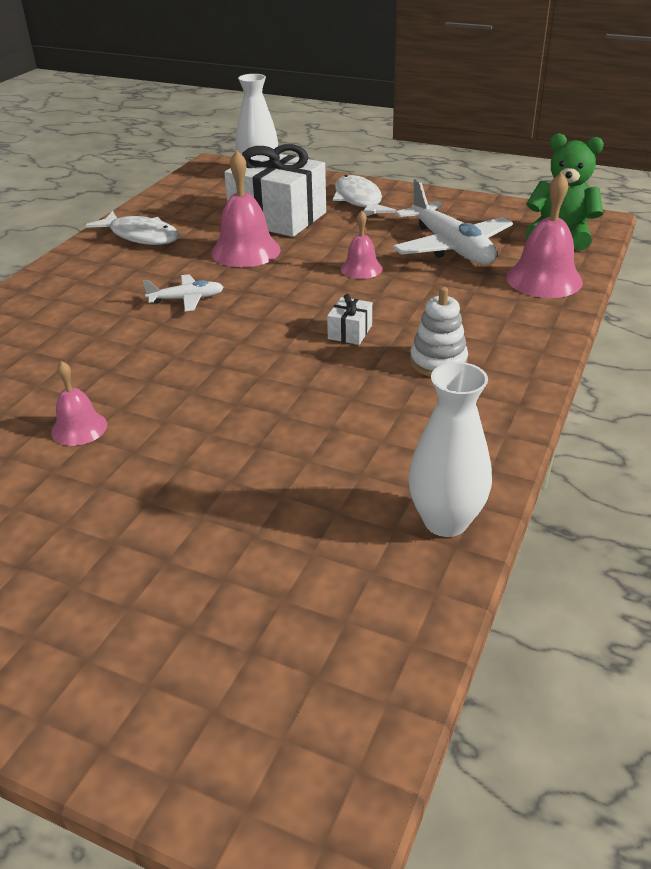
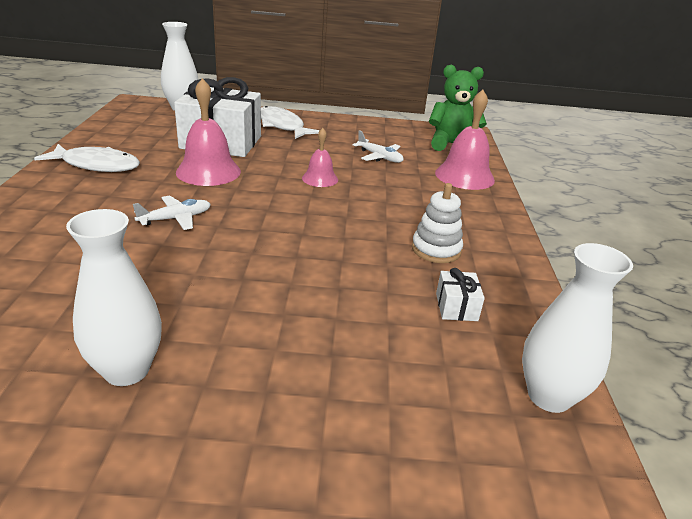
camera: 25 degrees left, 5 degrees down
pink bell [51,361,107,446] -> white vase [66,209,162,386]
white gift [327,294,372,345] -> white gift moved to [436,268,485,321]
white plane [392,179,513,265] -> white plane [353,130,404,163], size x0.51

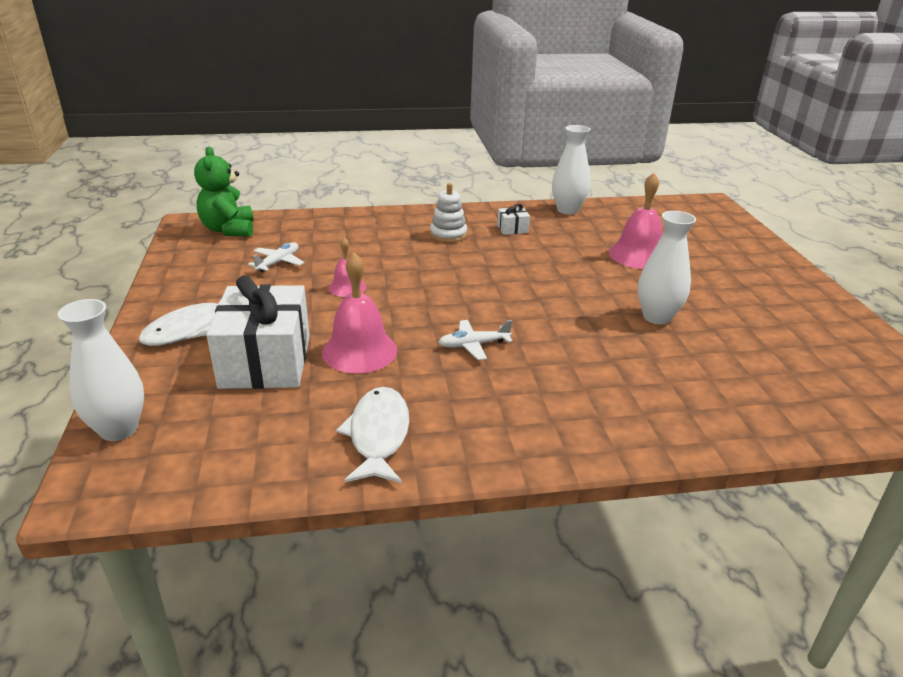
camera: 100 degrees left, 0 degrees up
white plane [133,195,211,230] -> white plane turned 60 degrees counterclockwise [439,320,513,360]
pink bell [435,90,495,190] -> pink bell moved to [609,173,662,269]

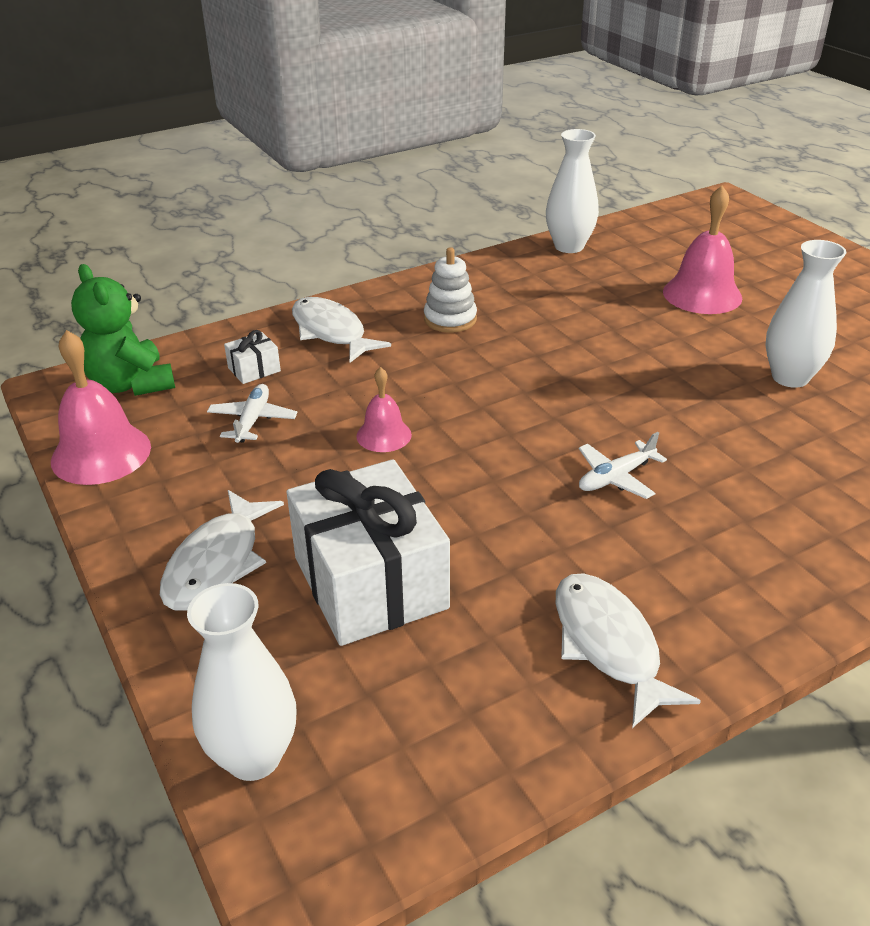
camera: 20 degrees left, 5 degrees up
pink bell [322,253,397,374] -> pink bell moved to [51,330,151,485]
white gift [497,204,530,235] -> white gift moved to [224,330,281,384]
none -> white fish [292,297,391,363]

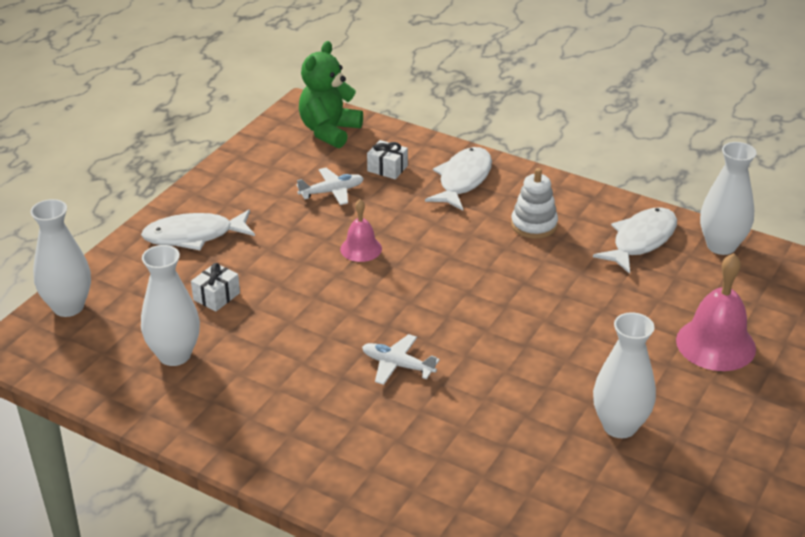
camera: 60 degrees right, 0 degrees up
pink bell [51,330,151,485] -> none
white gift [287,459,450,646] -> white gift [191,263,240,311], size x0.41
white fish [556,573,701,728] -> white fish moved to [593,207,677,274]
none -> white vase [141,245,200,366]

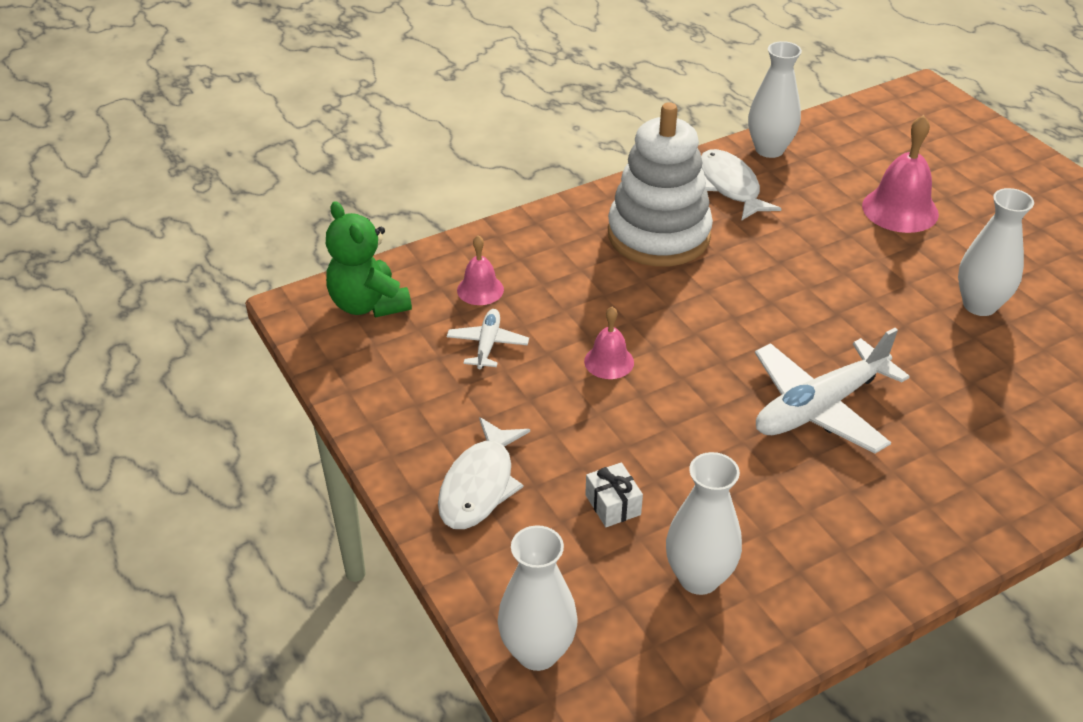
camera: 60 degrees left, 5 degrees up
white plane [362,334,440,385] -> white plane [755,328,910,454], size x1.97
white gift [367,140,408,179] -> pink bell [457,235,504,305]
white fish [425,147,492,211] -> none
white stacking toy [511,168,558,239] -> white stacking toy [608,102,713,267], size x2.03

